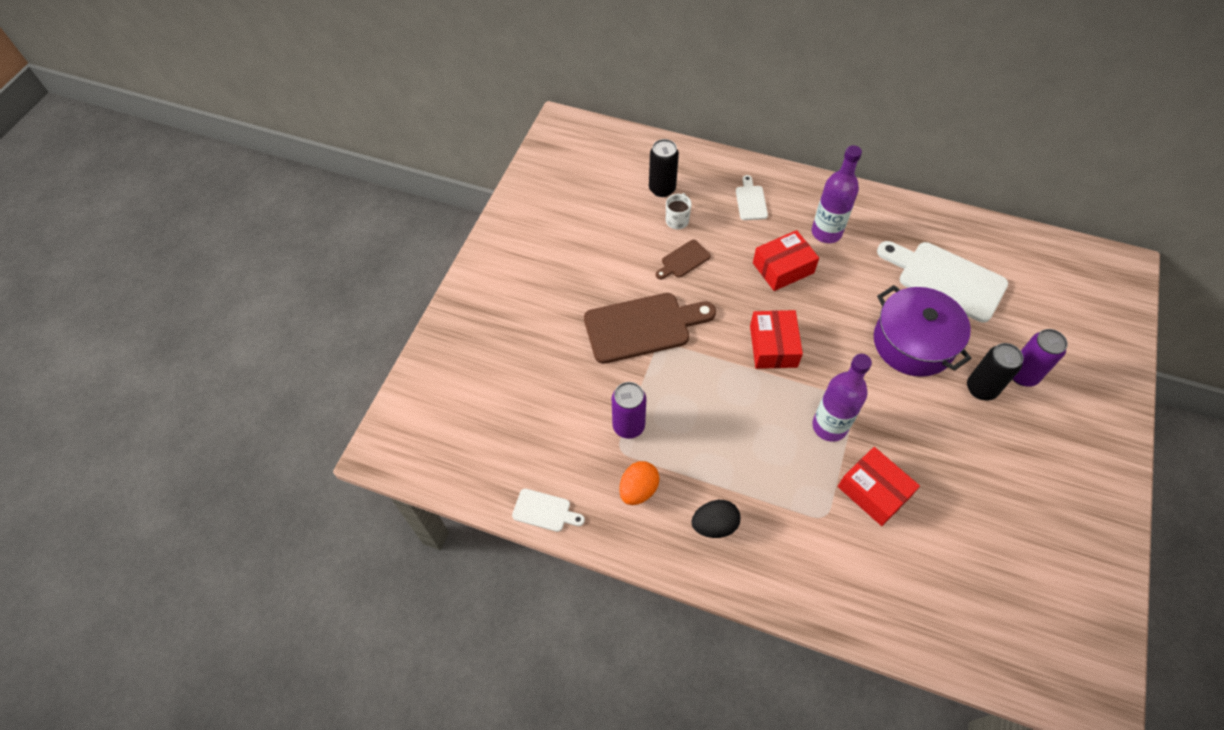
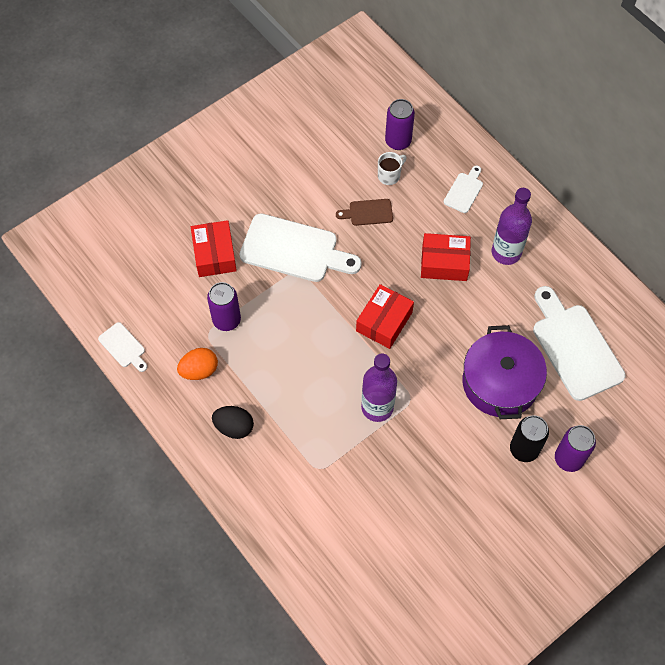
camera: 30 degrees right, 5 degrees up
brown cutting board [584,293,716,364] -> white cutting board [239,213,362,282]
black can [649,139,679,197] -> purple can [385,99,415,150]
red box [838,447,920,526] -> red box moved to [191,220,237,277]

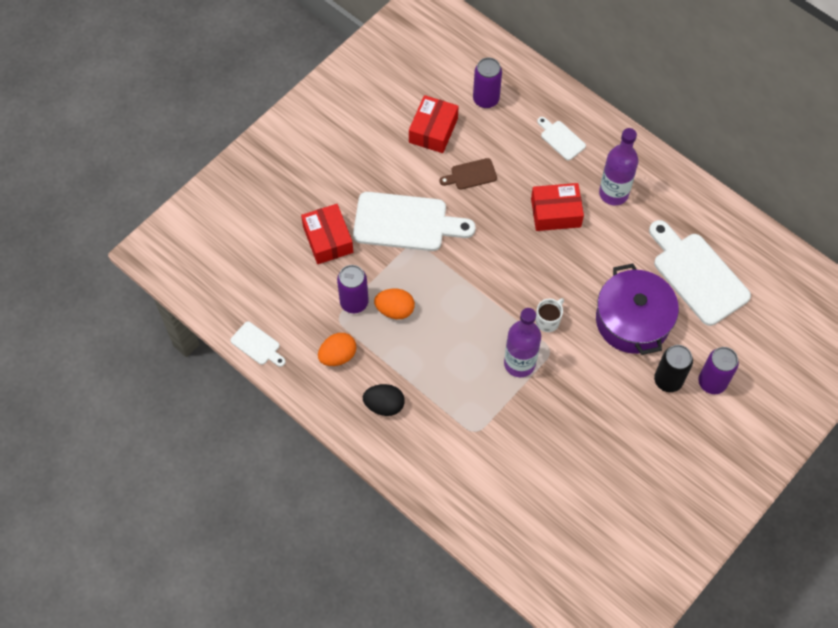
camera: 10 degrees left, 0 degrees up
red box [356,284,414,349] -> red box moved to [409,95,459,153]
white mug [378,152,407,185] -> white mug moved to [536,298,564,332]
white cutting board [444,166,483,213] -> white cutting board turned 60 degrees counterclockwise [537,117,586,160]
none -> orange egg [374,289,415,319]

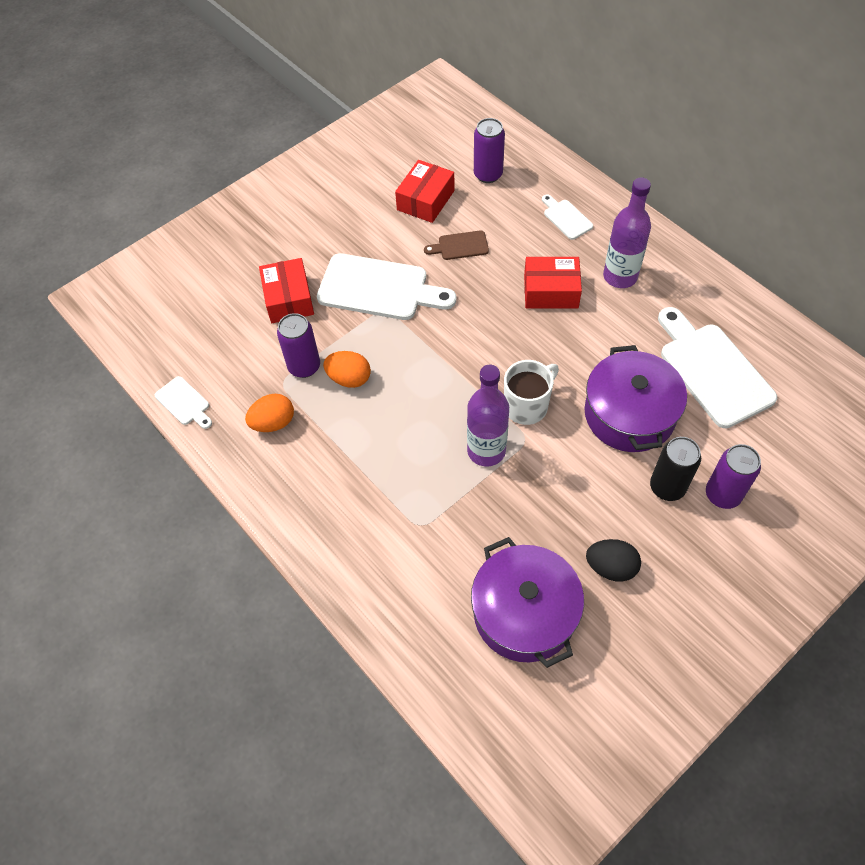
camera: 10 degrees right, 5 degrees down
black egg [363,384,405,416] -> black egg moved to [586,539,641,582]
white mug [536,298,564,332] -> white mug [504,360,559,425], size x1.52
none -> purple pot [471,537,584,668]

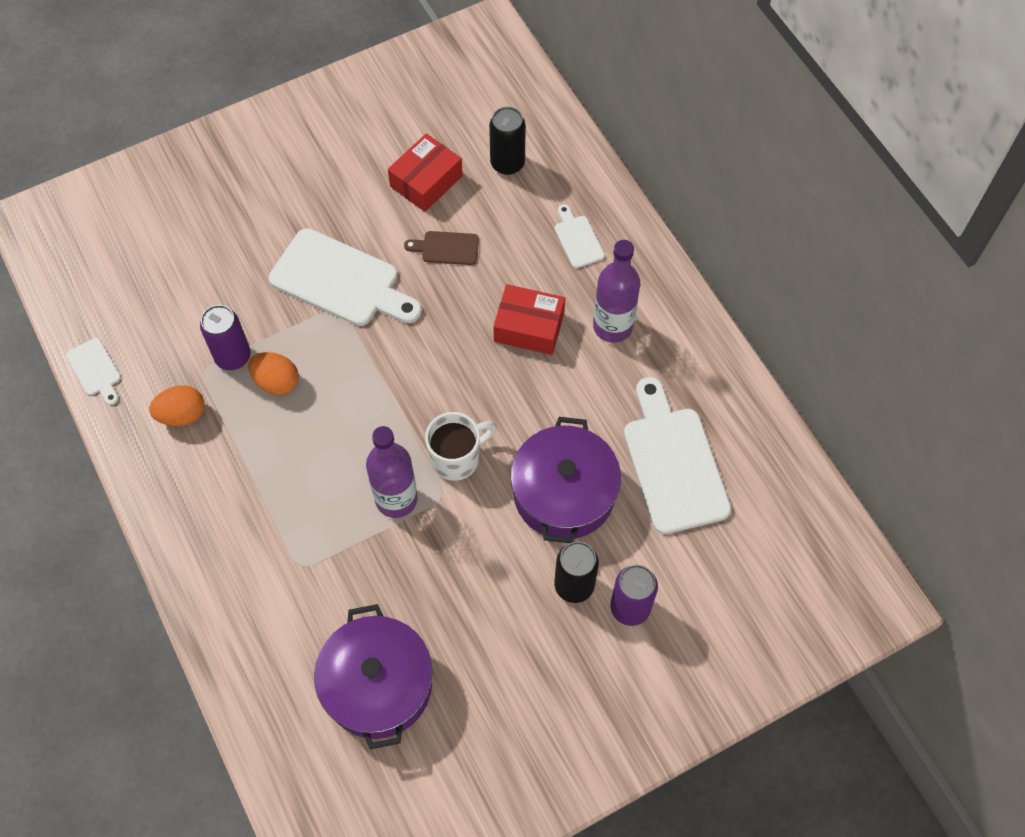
camera: 10 degrees right, 5 degrees up
red box [259,258,314,323] -> none
purple can [474,118,505,183] -> black can [489,107,526,175]
black egg [586,539,641,582] -> none

